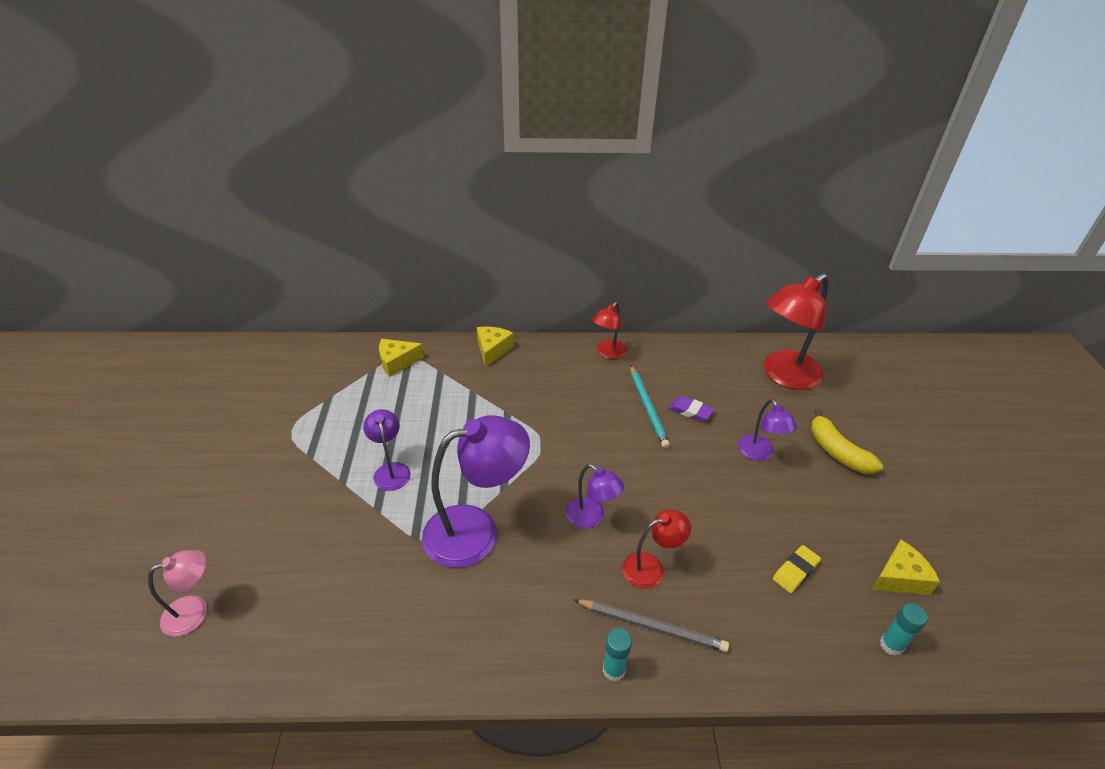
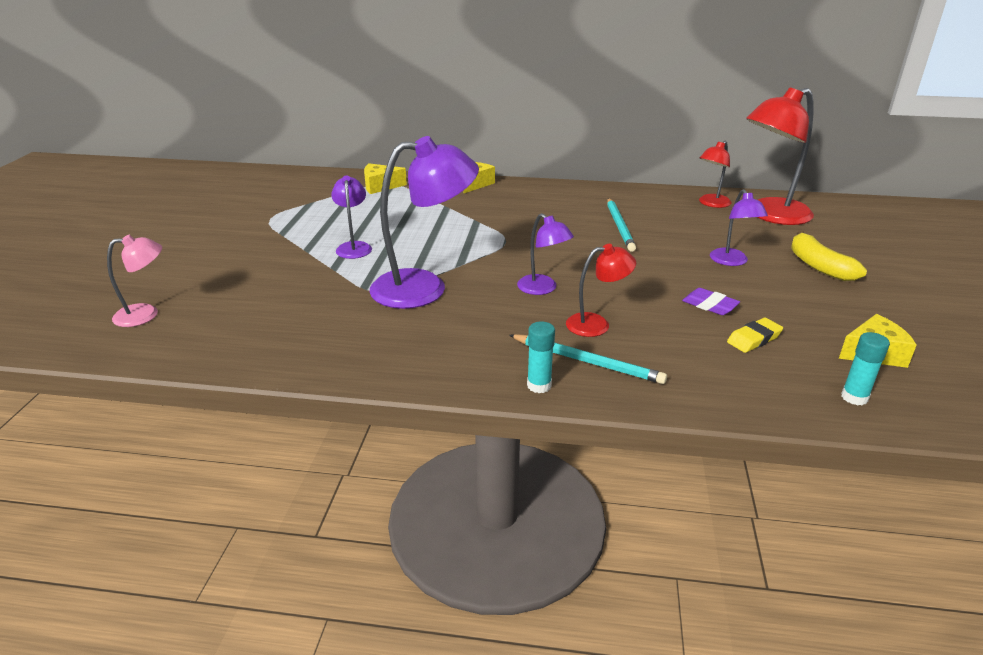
camera: 10 degrees right, 10 degrees down
grey pencil [574,599,729,652] -> turquoise pencil [509,334,667,384]
red lamp [592,302,627,359] -> red lamp moved to [699,141,732,208]
purple eraser [669,396,714,422] -> purple eraser moved to [682,288,740,315]

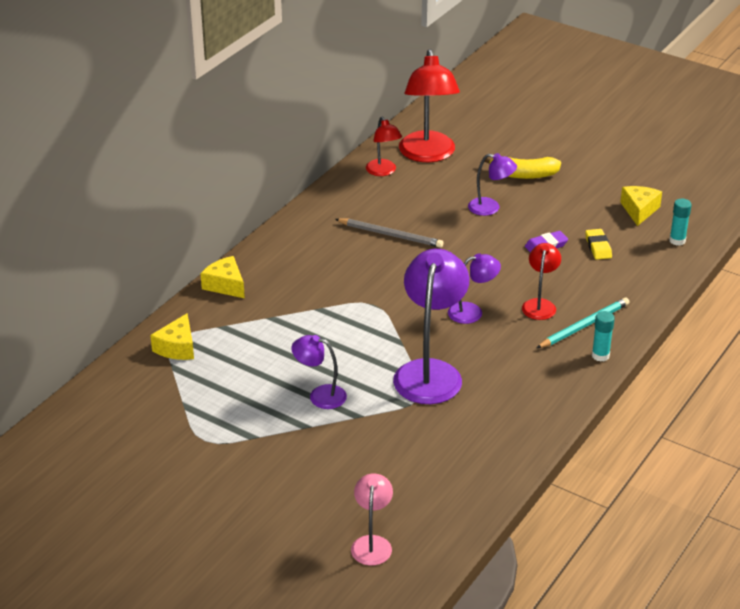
camera: 65 degrees left, 5 degrees up
turquoise pencil [607,198,636,252] -> grey pencil [335,218,443,248]

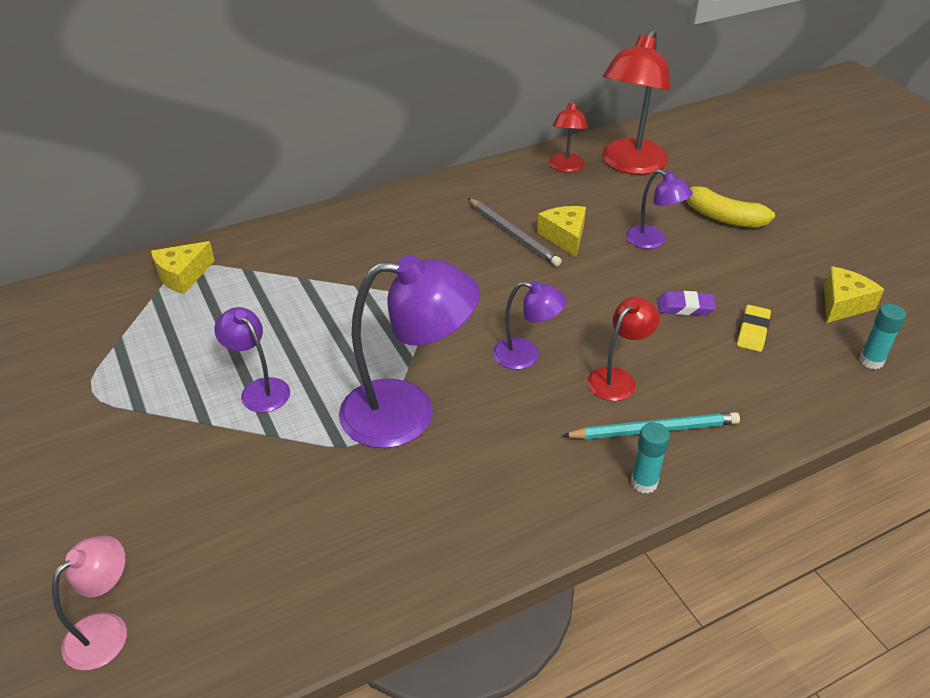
camera: 30 degrees right, 5 degrees up
yellow cheese [200,256,245,298] -> yellow cheese moved to [537,206,586,257]
purple lamp [393,249,469,404] -> purple lamp turned 45 degrees clockwise [339,255,479,448]

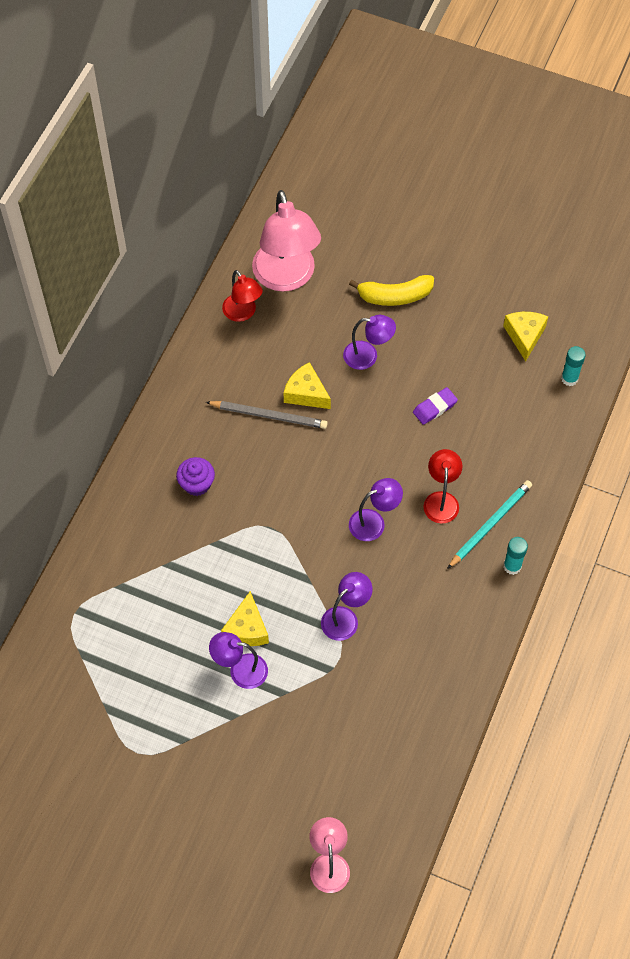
camera: 40 degrees left, 20 degrees up
yellow cheese [151,241,215,294] -> yellow cheese moved to [221,591,269,646]
purple lamp [339,255,479,448] -> purple lamp [321,572,372,641], size x0.53
red lamp [602,29,671,175] -> pink lamp [252,190,321,292]
yellow eraser [737,305,771,352] -> none
none -> purple cupcake [176,457,215,496]

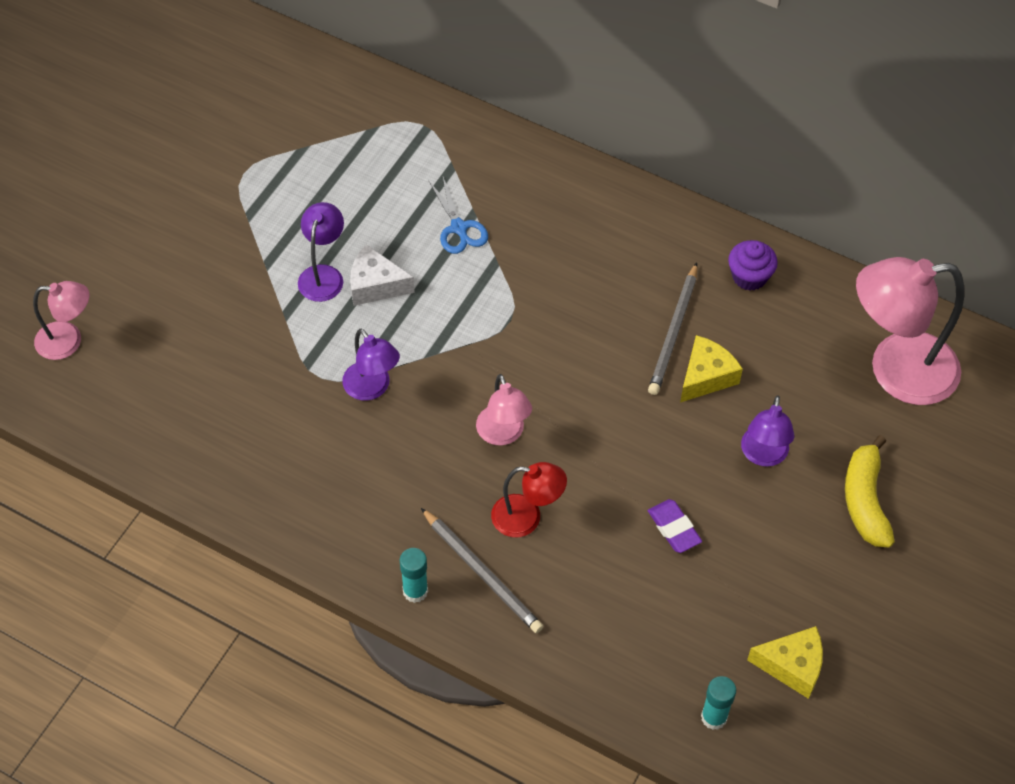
camera: 95 degrees right, 5 degrees down
purple cupcake [176,457,215,496] -> purple cupcake moved to [728,240,778,290]
yellow cheese [221,591,269,646] -> white cheese [350,244,415,306]
red lamp [222,270,263,322] -> none
purple lamp [349,478,403,541] -> pink lamp [476,374,532,445]
turquoise pencil [447,480,532,569] -> grey pencil [421,508,544,633]
none -> blue scissors [429,177,488,254]

